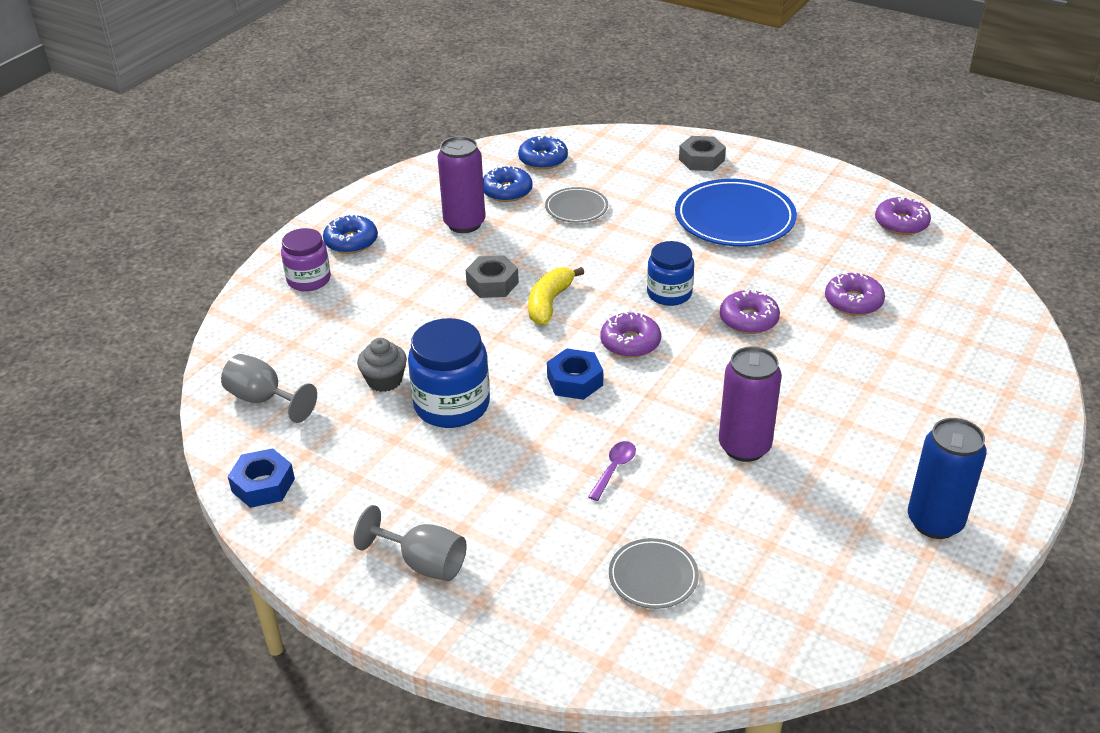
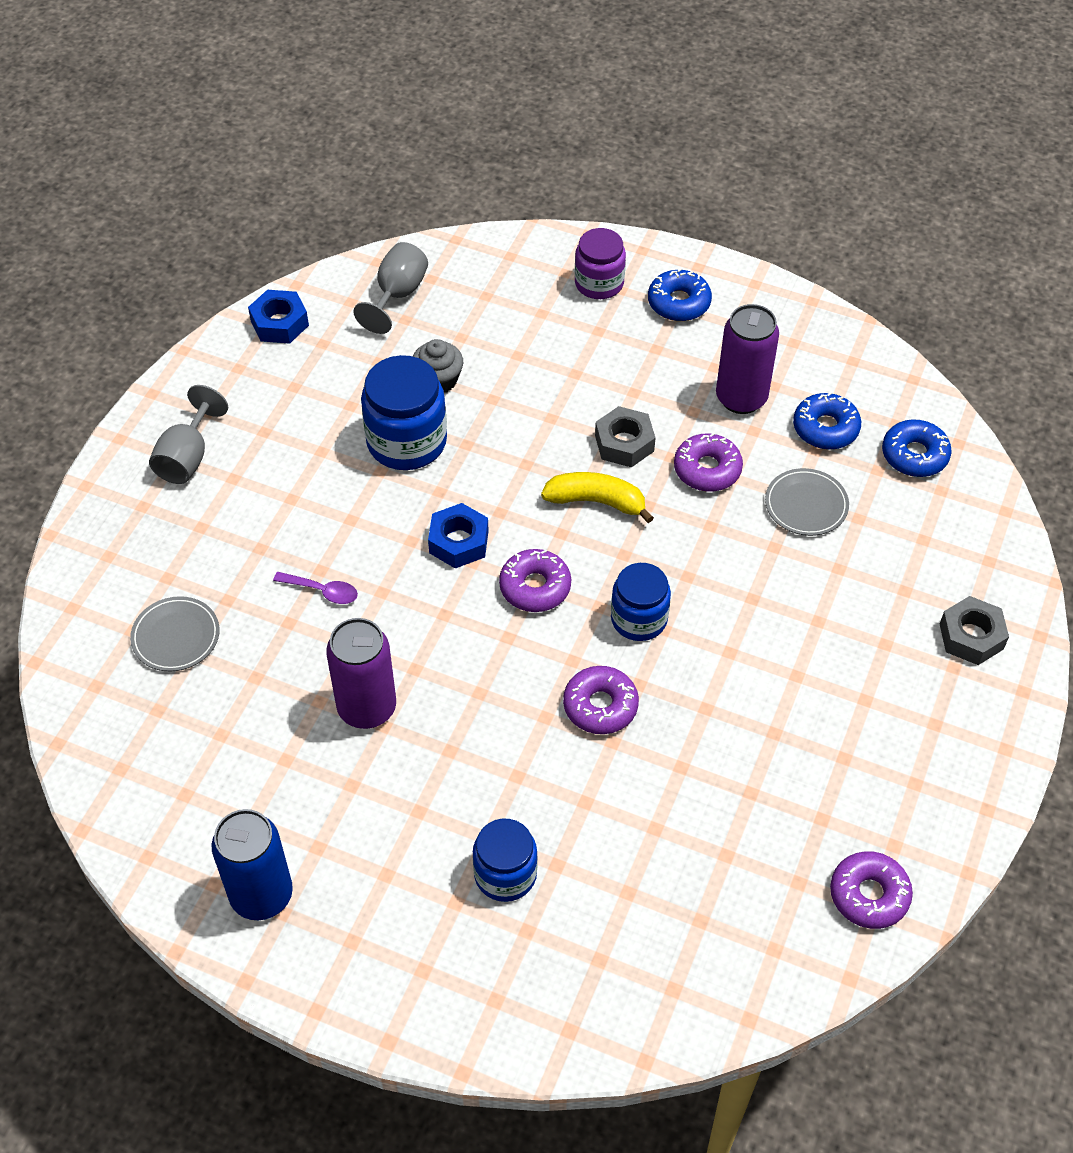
camera: 80 degrees right, 15 degrees up
blue plate [675,179,797,247] -> none
purple donut [825,272,885,316] -> purple donut moved to [674,433,743,492]
none -> blue jar [473,819,538,902]

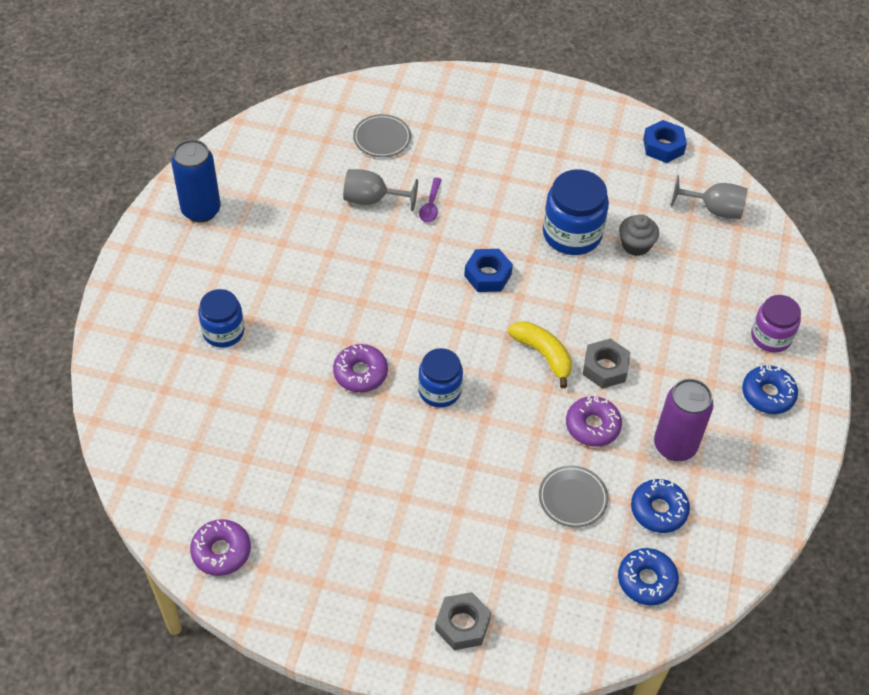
camera: 80 degrees right, 0 degrees up
grey goblet [149,385,228,484] -> grey goblet moved to [343,169,418,211]
purple can [326,618,396,729] -> none
purple donut [499,549,571,612] -> none
yellow banana [541,472,654,523] -> yellow banana turned 45 degrees counterclockwise [508,321,572,388]

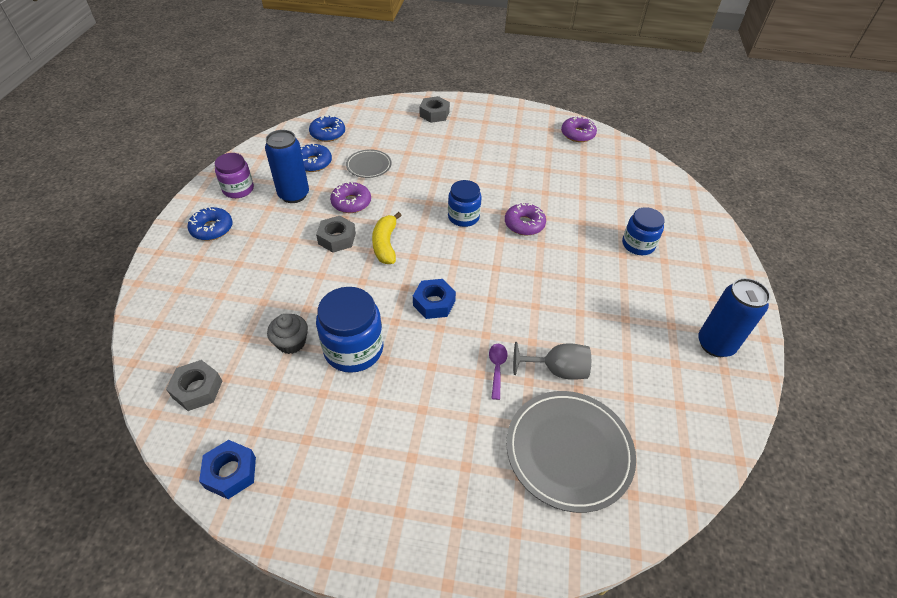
camera: 175 degrees right, 5 degrees down
grey plate [353,114,411,157] -> grey plate [506,391,636,513], size x1.87
yellow banana [508,321,572,388] -> yellow banana turned 45 degrees clockwise [372,212,402,264]
purple can [654,379,714,461] -> blue can [265,130,309,203]
grey goblet [671,175,747,219] -> grey nut [166,360,222,411]
purple jar [751,295,801,353] -> purple jar moved to [215,153,254,198]

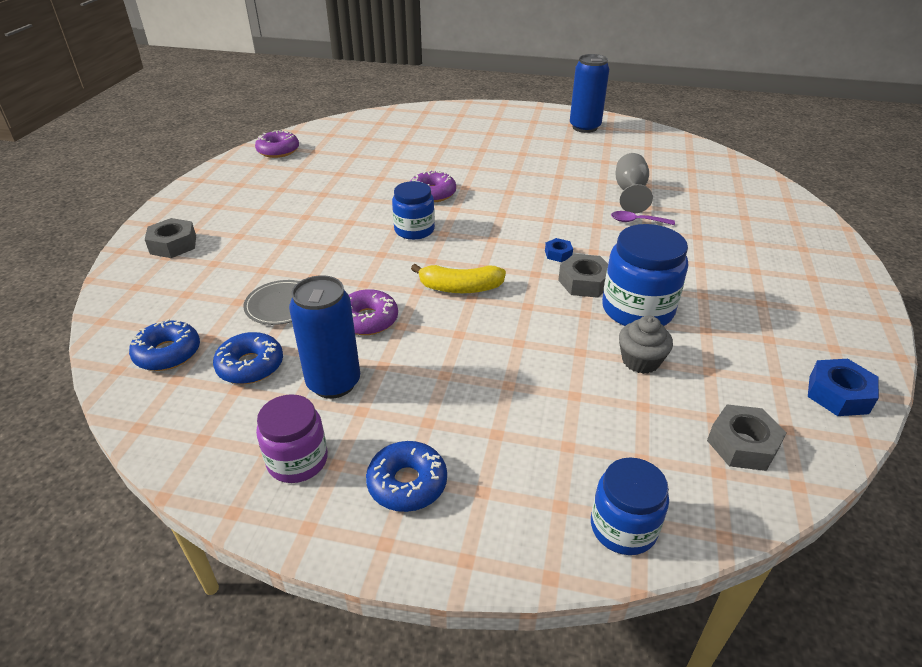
camera: 85 degrees left, 10 degrees down
grey nut [316,216,356,253] -> grey nut moved to [558,254,608,298]
blue nut [413,279,456,319] -> blue nut [545,238,573,262], size x0.58
grey plate [506,391,636,513] -> none
blue jar [622,207,665,255] -> blue jar moved to [591,457,669,555]

